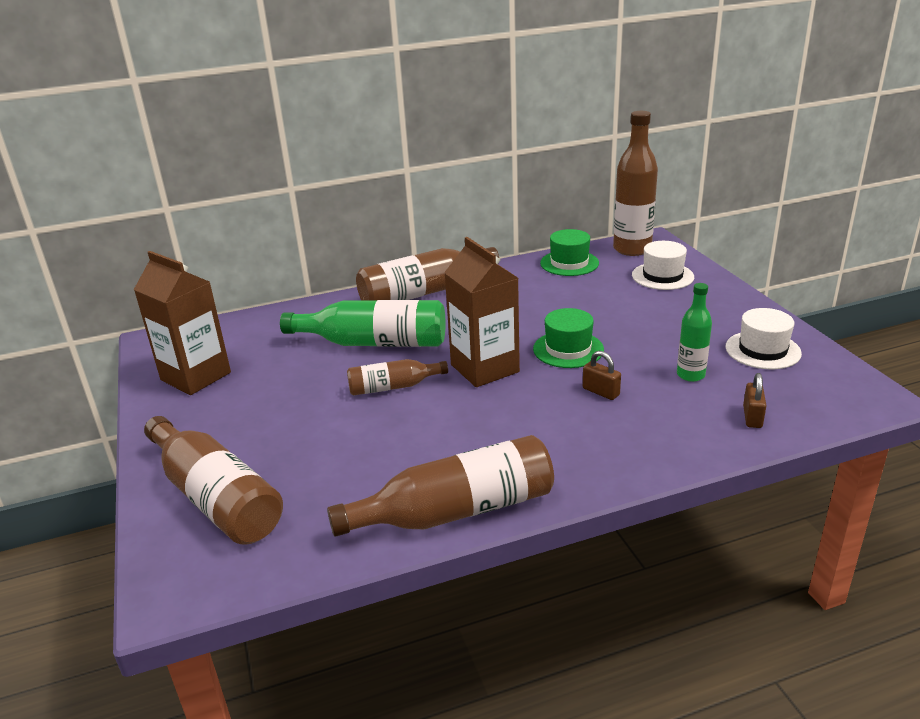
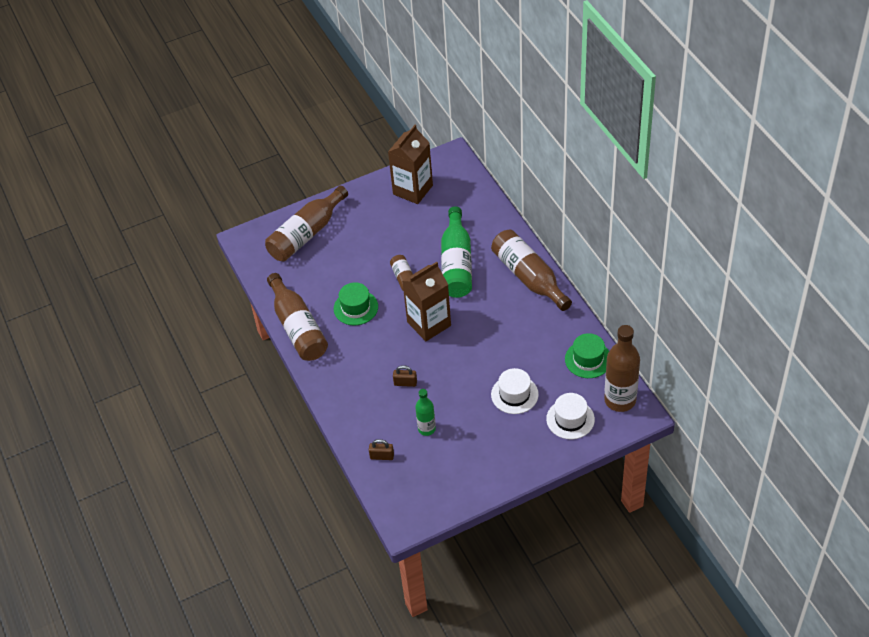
camera: 85 degrees right, 20 degrees up
green hat [533,308,604,368] -> green hat moved to [334,282,378,325]
brown padlock [583,351,621,400] -> brown padlock turned 60 degrees clockwise [393,365,417,387]
white hat [725,308,802,369] -> white hat moved to [491,368,539,414]

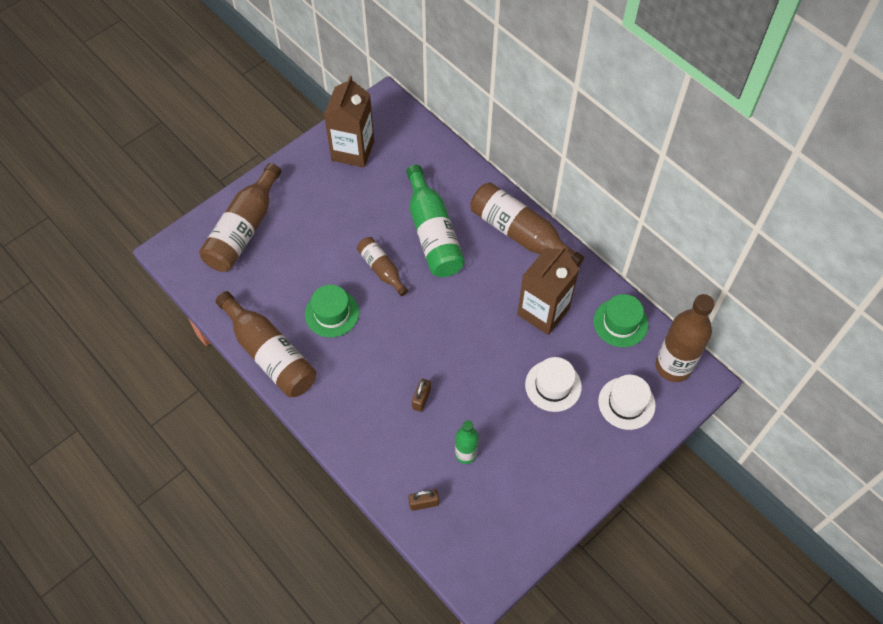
camera: 20 degrees left, 10 degrees up
brown padlock [393,365,417,387] -> brown padlock turned 60 degrees counterclockwise [412,379,431,412]
brown carton [402,262,451,341] -> brown carton moved to [517,245,579,335]

